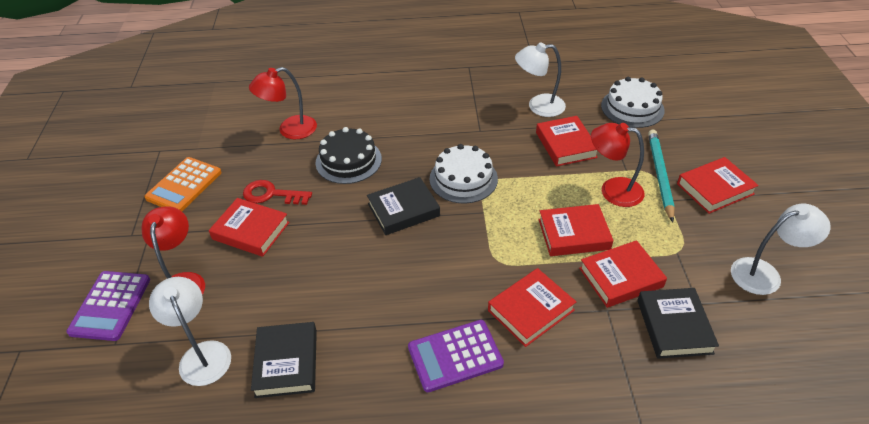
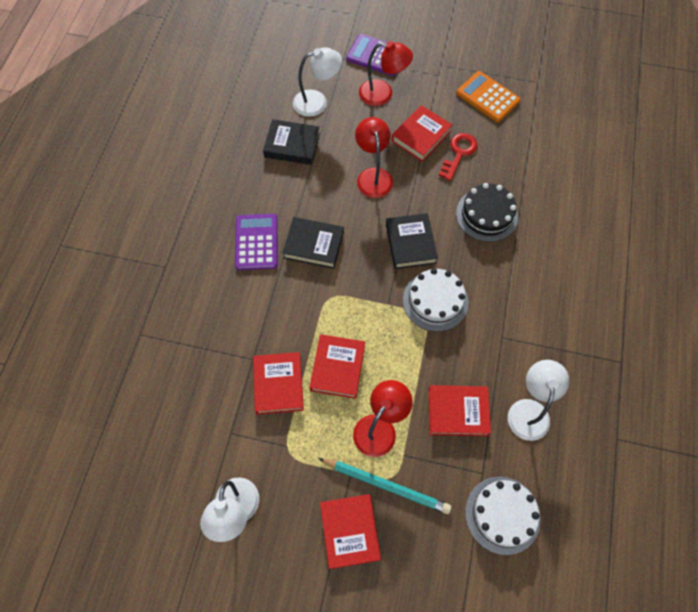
camera: 105 degrees right, 20 degrees up
red lamp [249,67,317,139] -> red lamp moved to [355,117,393,198]
red book [488,268,576,347] -> none
black book [637,288,719,359] -> black book moved to [283,217,344,269]

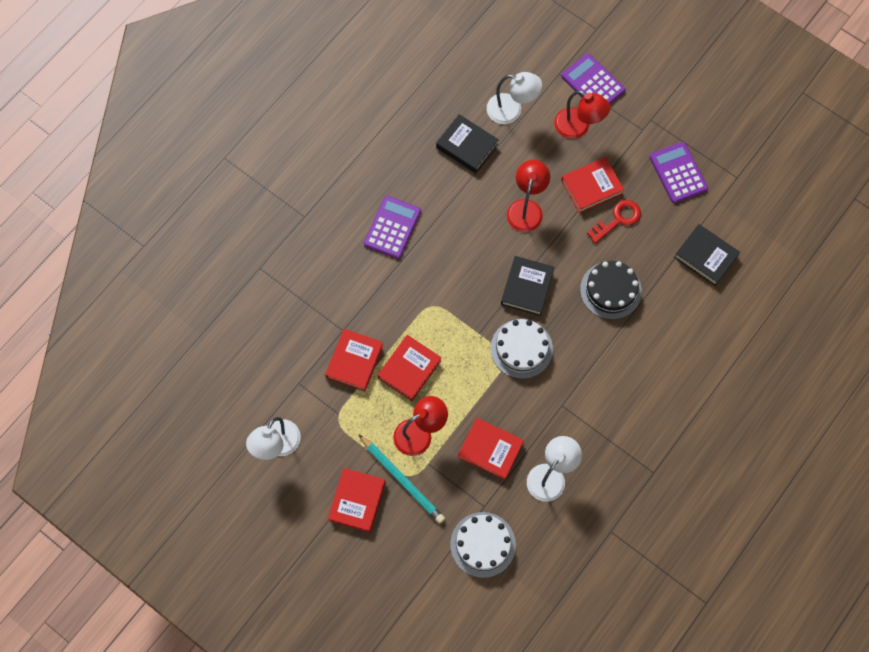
camera: 25 degrees right, 5 degrees up
black book [283,217,344,269] -> black book moved to [674,224,740,286]
orange calculator [456,71,521,122] -> purple calculator [649,142,708,204]

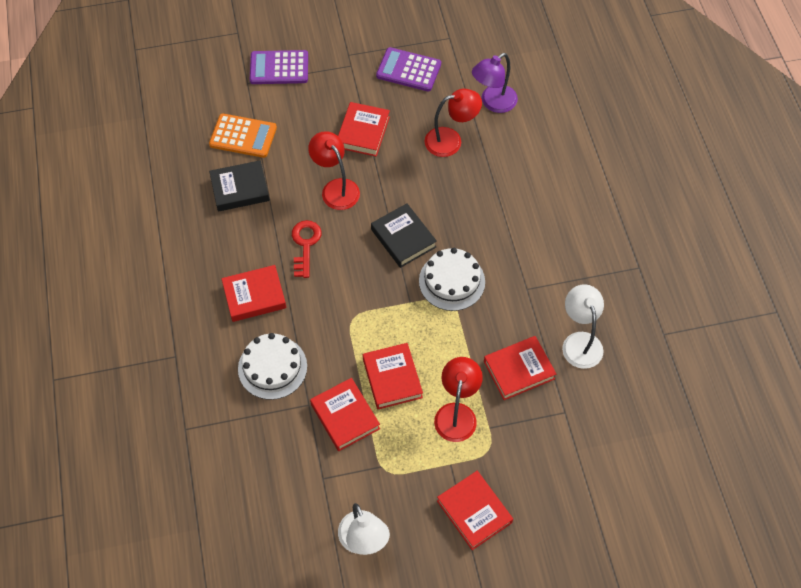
camera: 50 degrees left, 10 degrees down
turquoise pencil [358,434,445,524] -> none
purple calculator [364,196,421,259] -> red book [221,265,287,322]
white cake [450,512,516,578] -> white cake moved to [238,333,307,400]
white lamp [487,72,542,124] -> orange calculator [209,114,277,158]
red lamp [554,90,610,139] -> red lamp moved to [424,89,482,157]
black cake [580,261,642,320] -> none
red key [587,200,641,244] -> red key moved to [292,220,322,278]
black book [674,224,740,286] -> purple lamp [472,53,518,113]

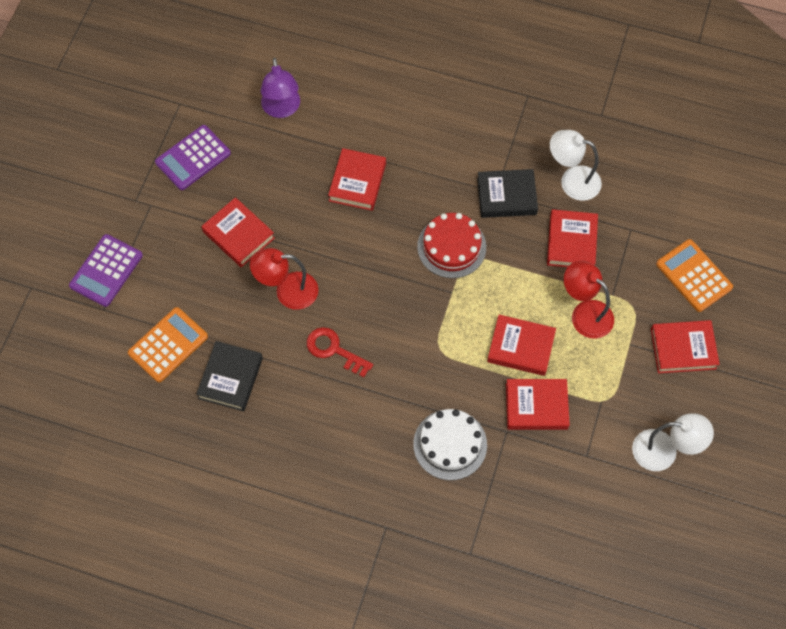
camera: 60 degrees left, 5 degrees up
red book [221,265,287,322] -> red book moved to [328,148,386,211]
black book [371,203,437,268] -> black book moved to [477,169,538,218]
white cake [419,248,485,311] -> red cake [417,213,486,278]
red lamp [424,89,482,157] -> none
none -> orange calculator [656,239,733,312]

